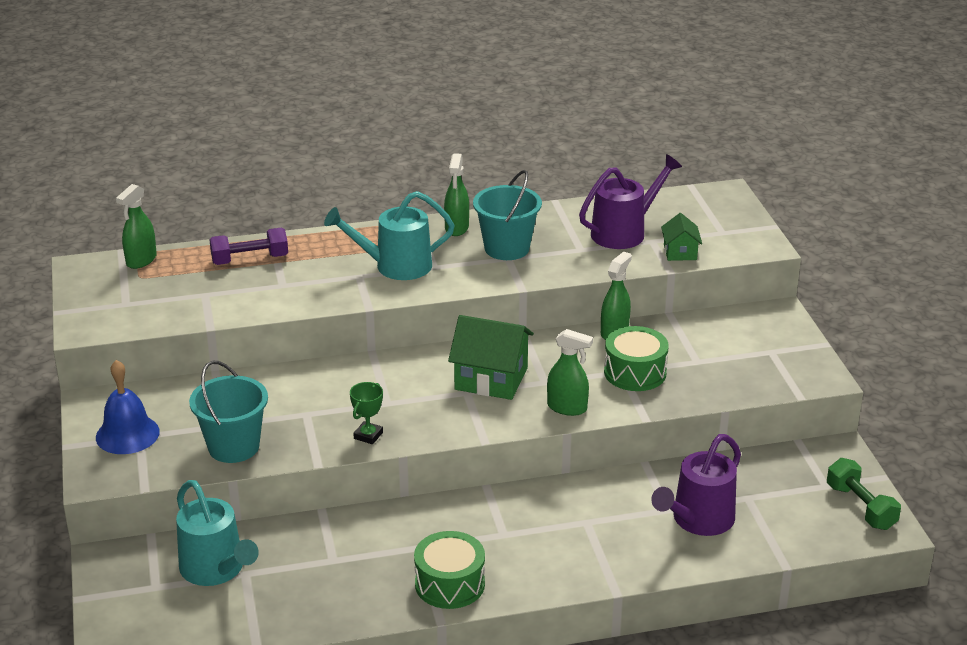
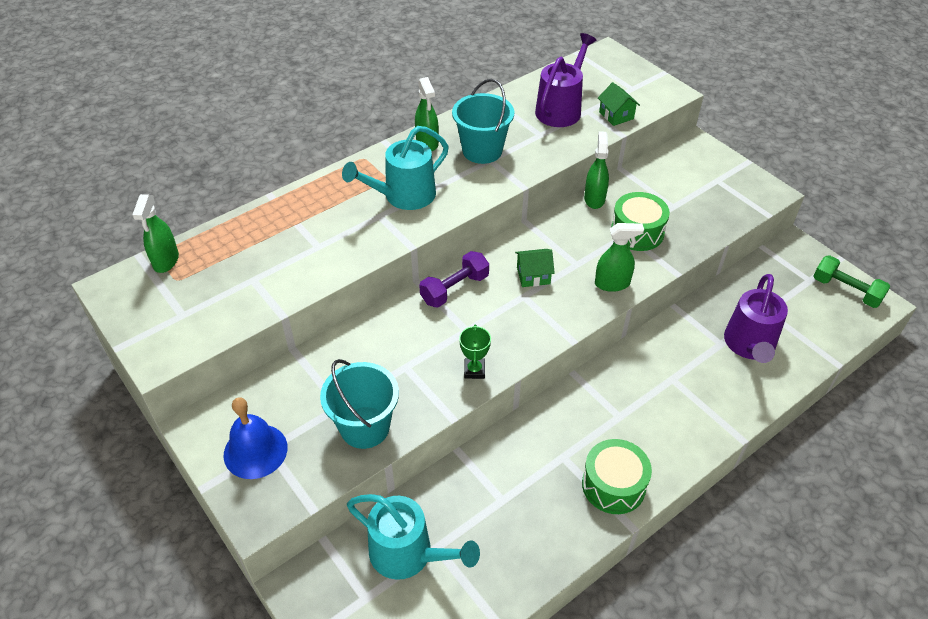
camera: 25 degrees left, 15 degrees up
purple dumbbell [209,228,288,265] -> purple dumbbell moved to [419,251,489,308]
green house [448,315,534,400] -> green house [515,249,555,287], size x0.55

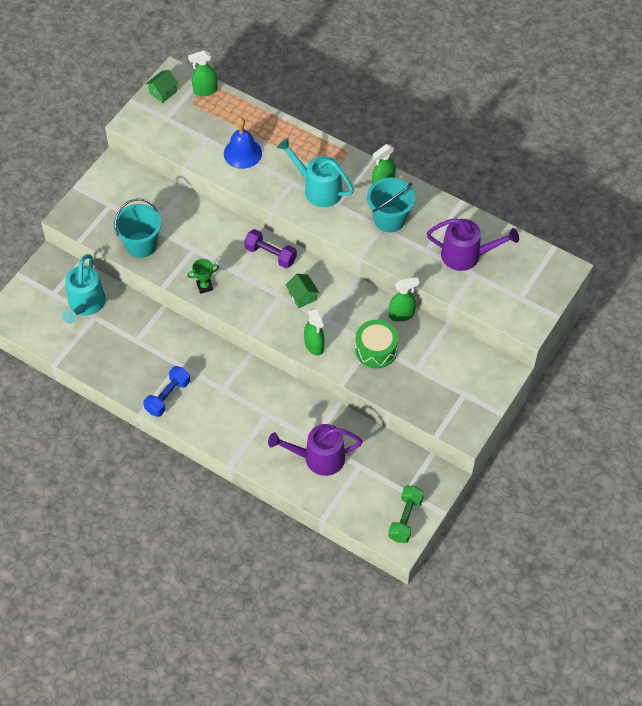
camera: 70 degrees right, 10 degrees up
blue bell [224,397,288,479] -> blue bell moved to [224,117,262,169]
green drum [582,439,652,514] -> blue dumbbell [143,366,190,417]
green house [598,82,640,126] -> green house moved to [145,70,179,103]

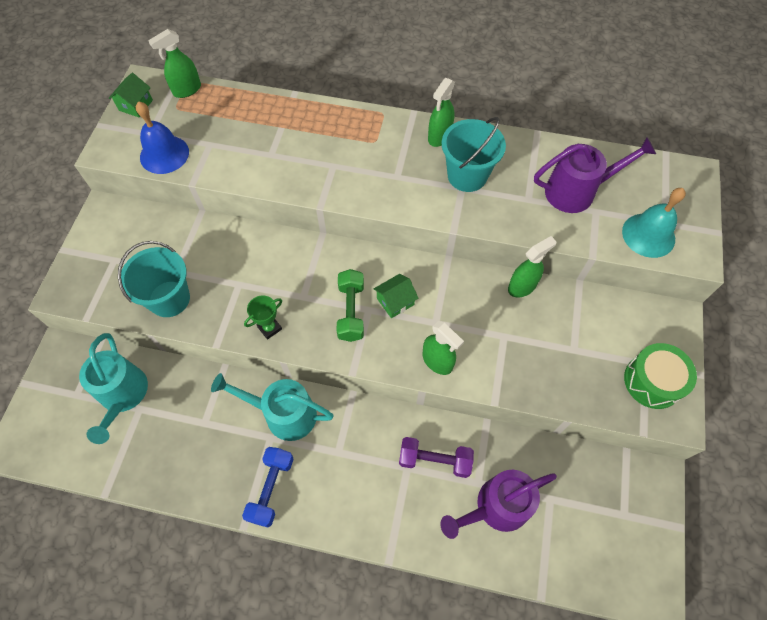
camera: 20 degrees left, 5 degrees up
blue bell [224,117,262,169] -> blue bell moved to [136,101,189,174]
purple dumbbell [244,229,297,268] -> purple dumbbell moved to [399,437,474,478]
turquoise watering can [277,138,354,207] -> turquoise watering can moved to [211,373,334,441]
green house [286,273,319,308] -> green house turned 75 degrees counterclockwise [374,274,418,318]
green drum [355,320,398,368] -> green drum moved to [624,343,697,409]
green dumbbell [388,486,424,543] -> green dumbbell moved to [337,269,364,342]
none -> turquoise bell [622,188,686,258]

